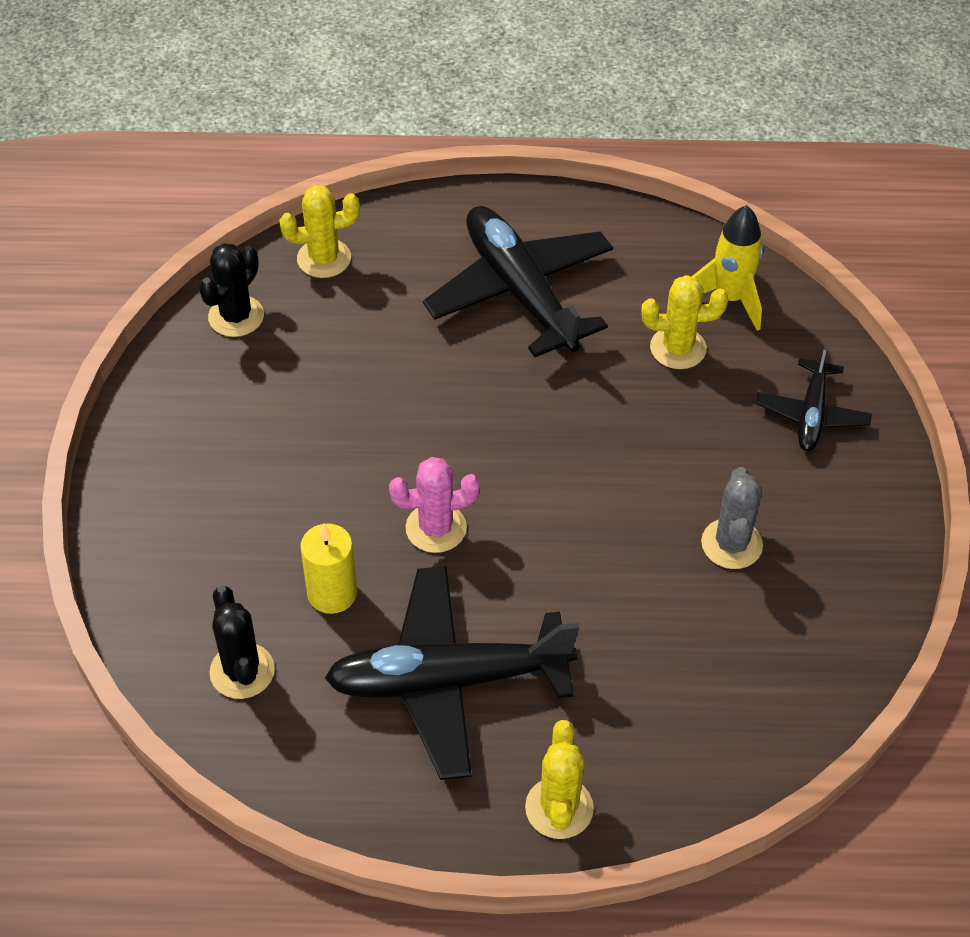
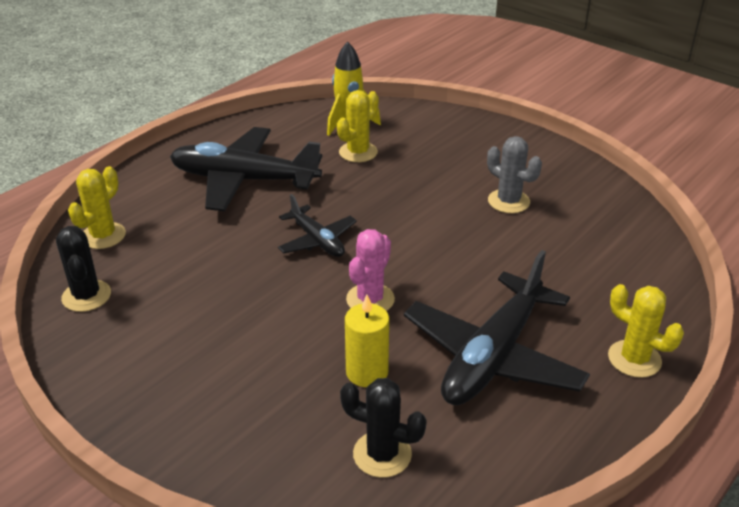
camera: 50 degrees left, 15 degrees down
black plane [756,344,872,451] -> black plane moved to [278,194,357,257]

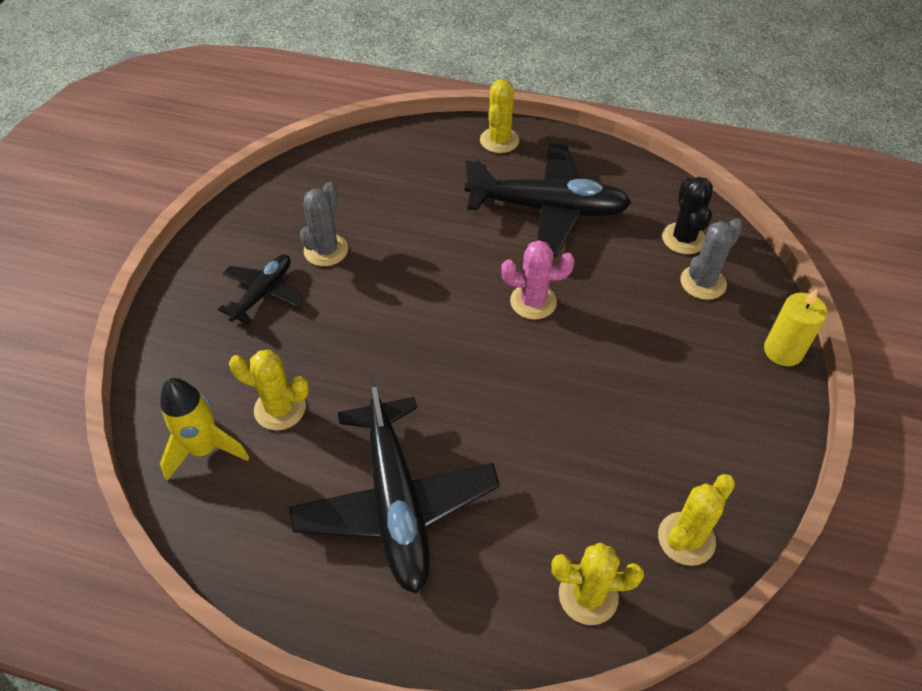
camera: 115 degrees left, 15 degrees up
black cactus [56,226,111,312] -> yellow cactus [658,474,735,566]
black plane [278,194,357,257] -> black plane moved to [218,255,304,324]
yellow candle [345,295,389,387] -> yellow candle moved to [764,289,828,366]
none -> grey cactus [681,218,743,300]

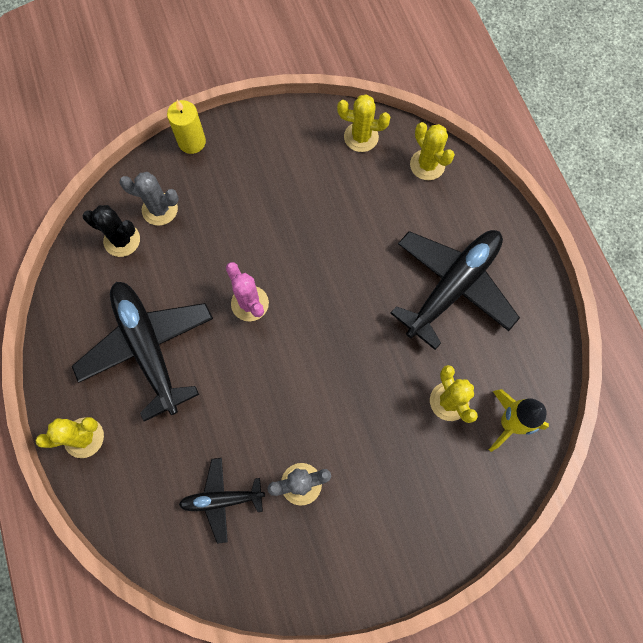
camera: 125 degrees left, 20 degrees up
black plane [218,255,304,324] -> black plane moved to [179,458,265,544]
black cactus [662,177,713,254] -> black cactus turned 60 degrees clockwise [83,205,140,257]

